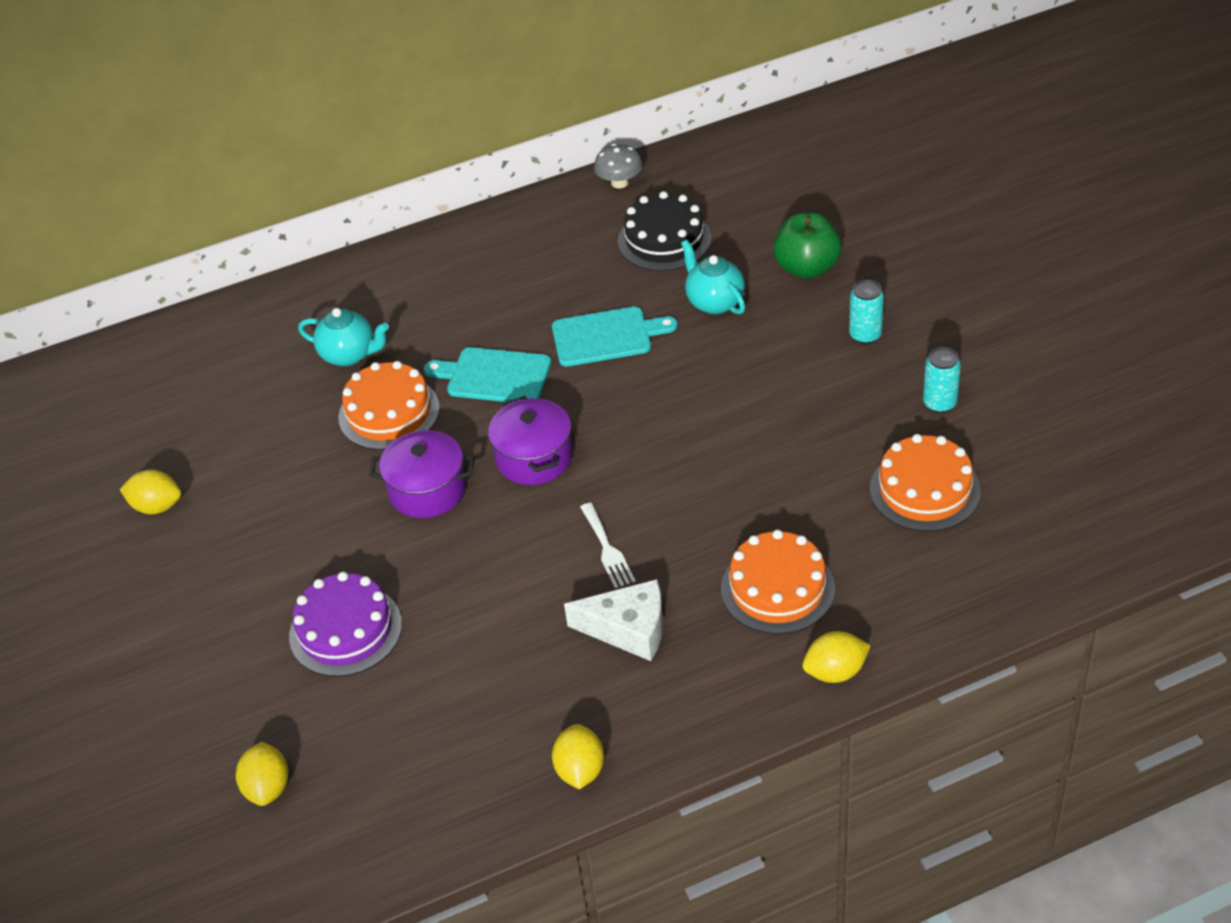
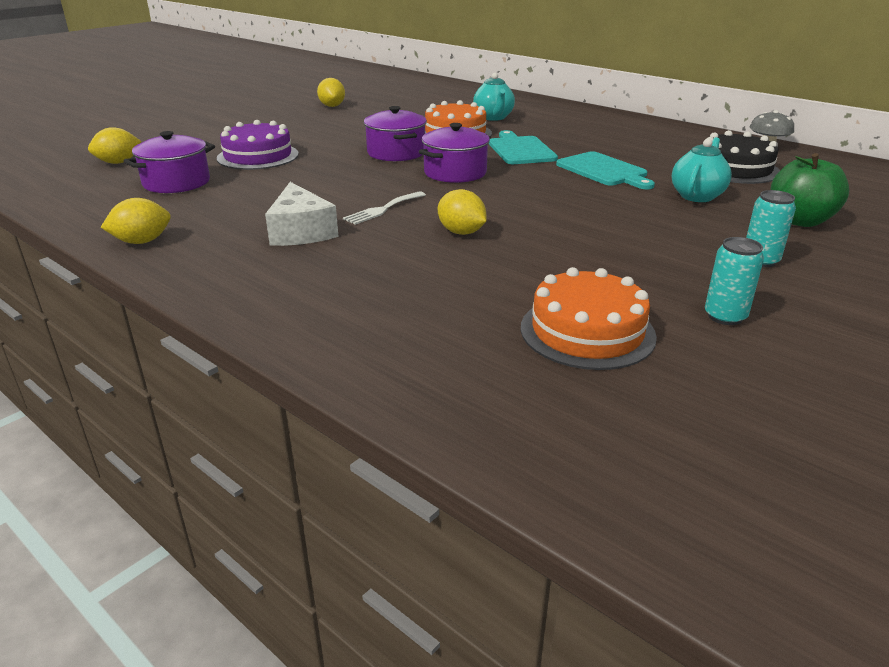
camera: 60 degrees right, 15 degrees down
orange cake [721,530,835,634] -> none
yellow lemon [802,631,871,683] -> yellow lemon moved to [438,189,486,235]
none -> purple pot [124,131,215,193]

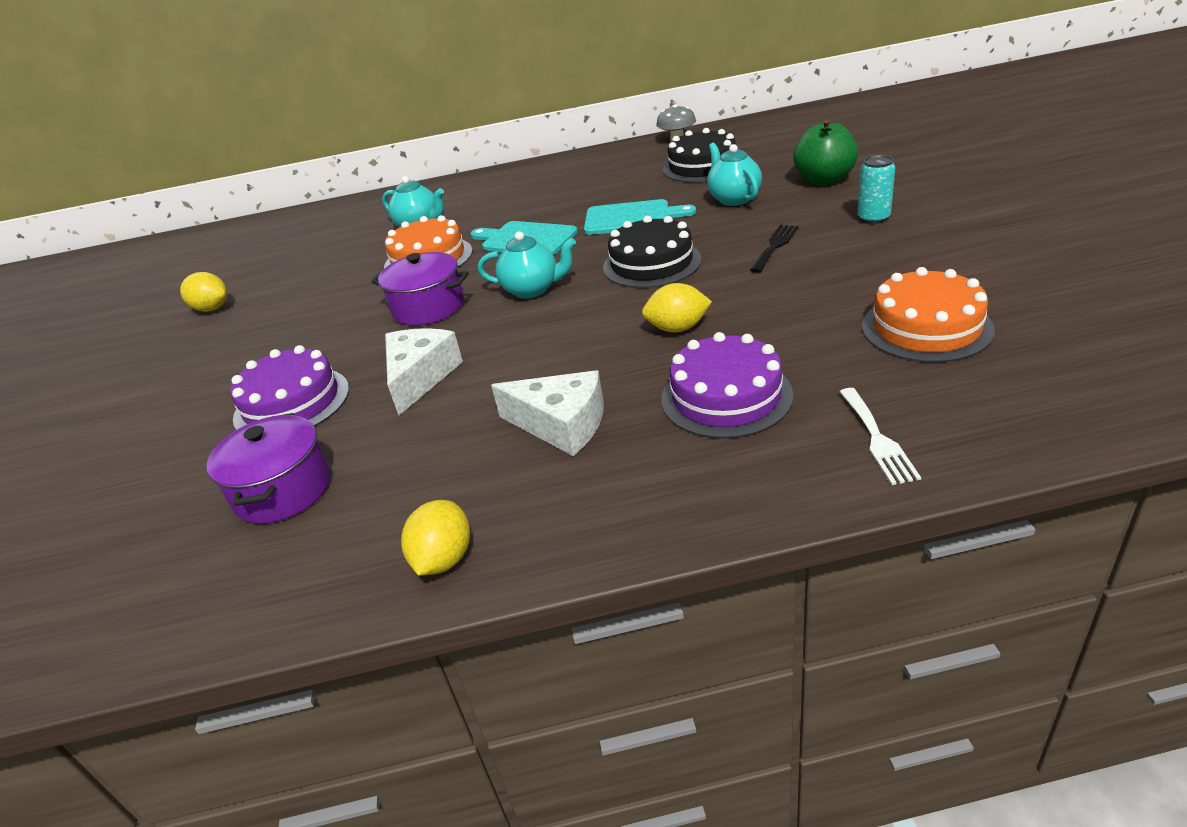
camera: 45 degrees left, 5 degrees up
yellow lemon [88,127,142,164] -> none
white fork [343,191,426,225] -> white fork moved to [839,388,921,485]
purple pot [419,123,491,183] -> turquoise teapot [478,231,576,299]
turquoise can [705,237,764,325] -> none
none -> white cheese [385,328,463,415]
none -> black cake [603,216,702,288]
none -> purple cake [662,332,794,439]
none -> black fork [750,225,799,273]

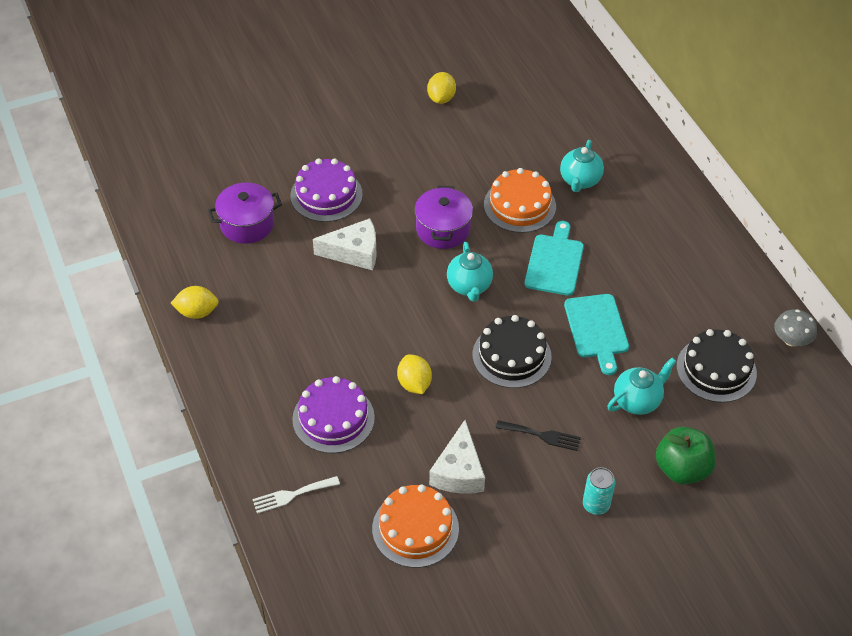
camera: 70 degrees right, 15 degrees up
white cheese [491,370,604,456] -> white cheese moved to [429,420,485,494]

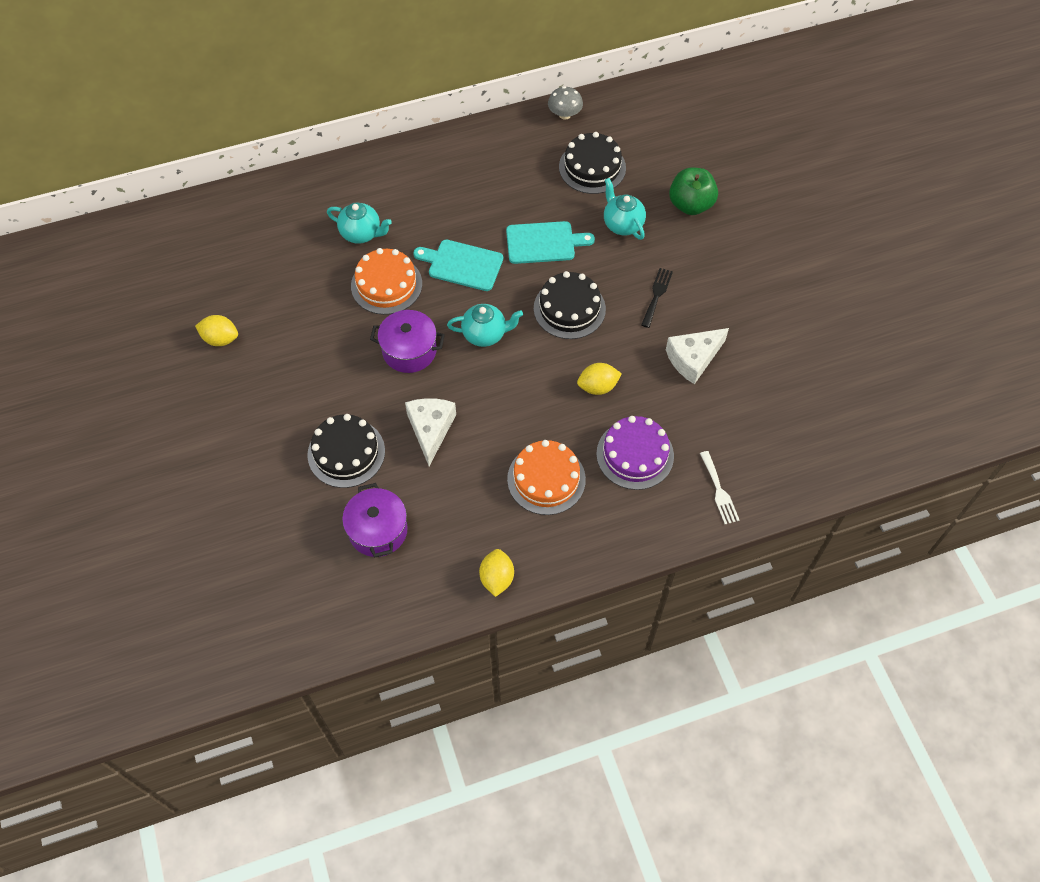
camera: 85 degrees left, 10 degrees up
purple cake [290,158,363,222] -> black cake [307,414,385,488]
orange cake [372,485,459,568] -> orange cake moved to [507,440,586,515]
white cheese [429,420,485,494] -> white cheese turned 135 degrees clockwise [666,328,729,384]
turquoise can [583,467,615,515] -> none

